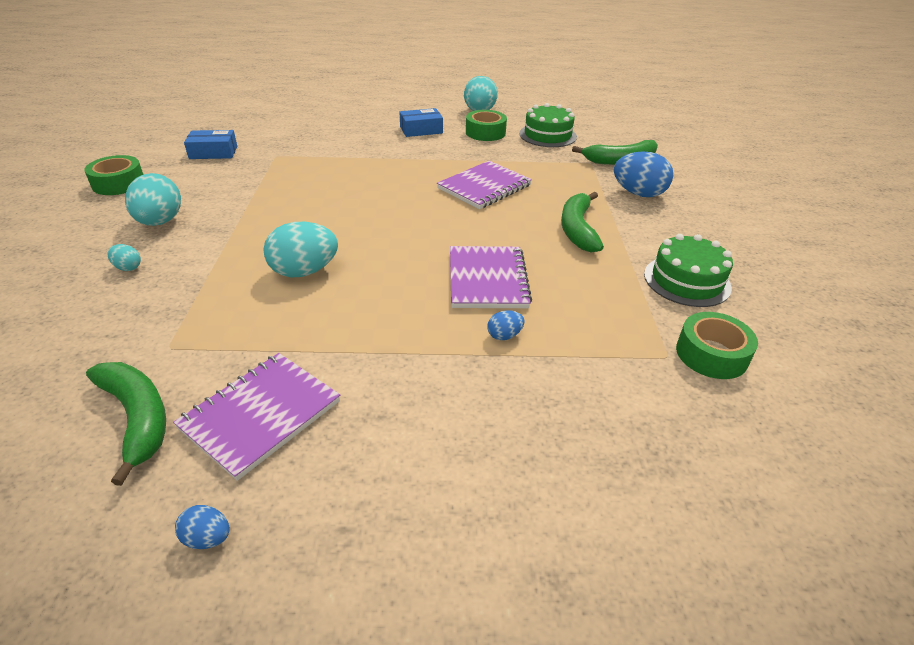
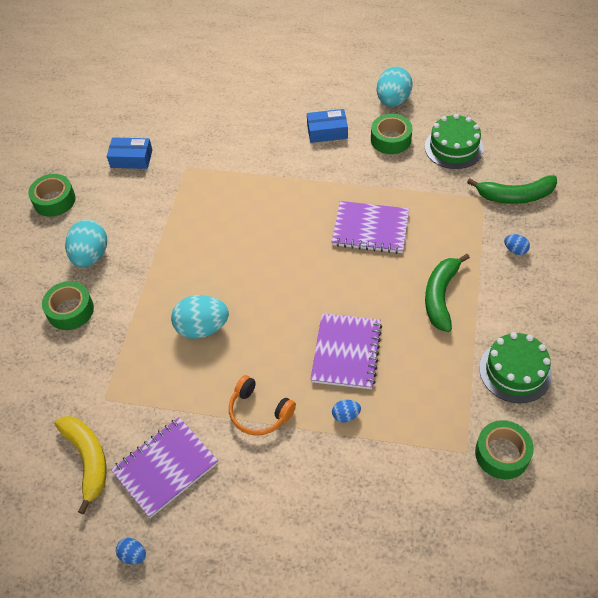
camera: 15 degrees right, 15 degrees up
green banana [86,362,166,486] -> yellow banana [54,416,106,515]
turquoise egg [108,244,141,271] -> green tape [42,281,94,330]
purple notebook [437,161,532,209] -> purple notebook turned 45 degrees clockwise [332,201,409,254]
blue egg [614,151,673,197] -> blue egg [504,234,530,255], size x0.48
none -> orange headphones [229,375,296,436]

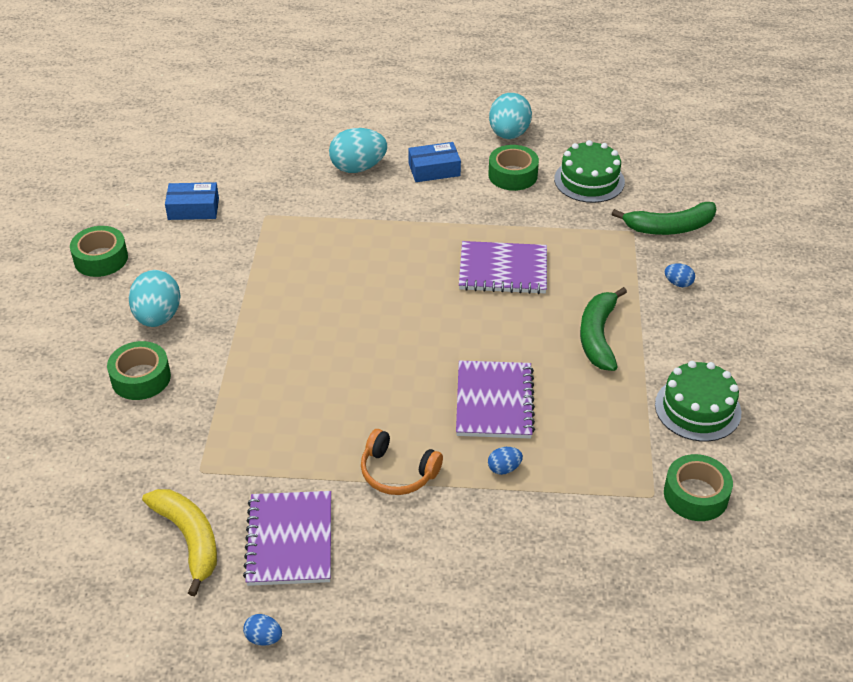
camera: 10 degrees left, 10 degrees down
purple notebook [111,417,218,518] -> purple notebook turned 45 degrees counterclockwise [243,491,331,586]
turquoise egg [171,295,229,339] -> turquoise egg moved to [329,128,387,173]

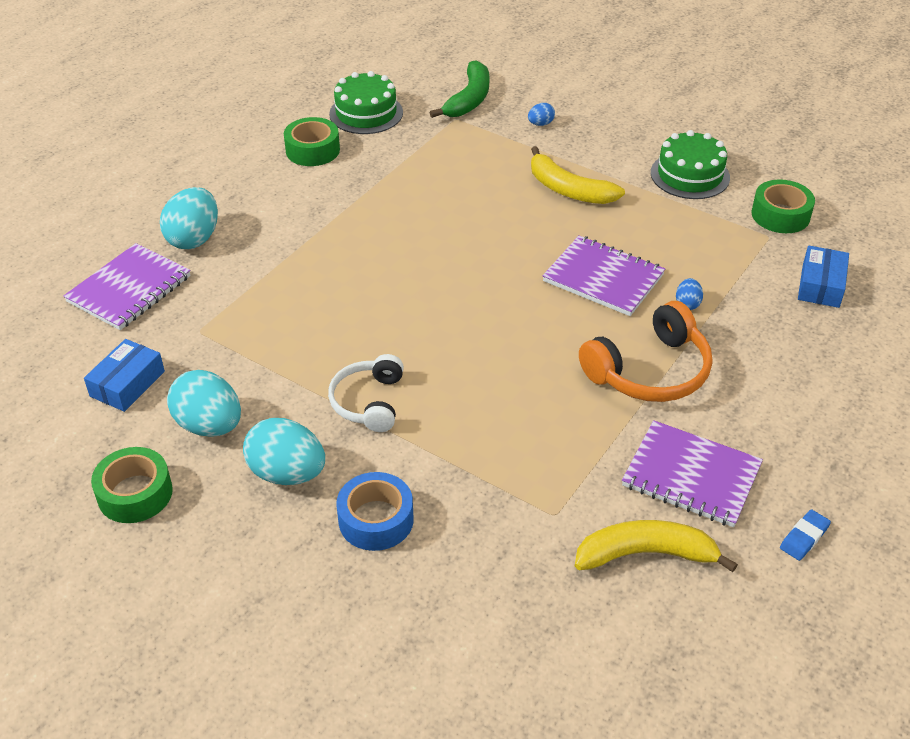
camera: 60 degrees left, 0 degrees up
green tape [107,341,171,400] -> blue tape [336,472,414,551]
blue egg [243,614,282,646] -> blue eraser [780,509,831,561]
orange headphones [361,429,443,495] -> orange headphones [579,301,712,402], size x1.50
blue box [408,142,461,182] -> blue box moved to [798,245,849,308]
purple notebook [459,241,547,294] -> purple notebook moved to [64,243,190,330]
turquoise egg [489,93,532,139] -> turquoise egg moved to [167,370,241,437]
green banana [580,287,627,371] -> yellow banana [531,146,625,204]
none -> white headphones [328,354,404,432]

